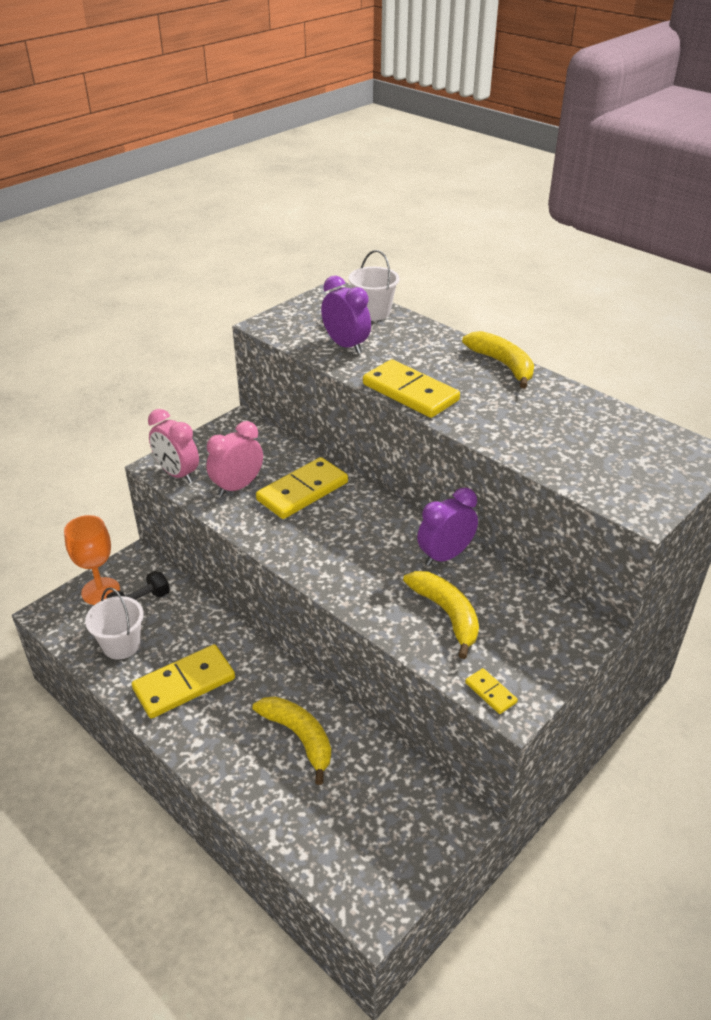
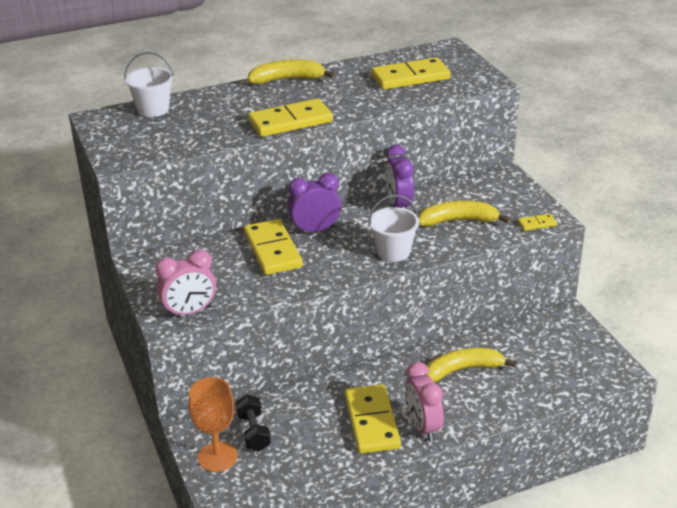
camera: 65 degrees left, 5 degrees down
white bucket [85,587,144,659] -> white bucket moved to [368,195,419,262]
pink clock [206,421,263,496] -> pink clock moved to [405,362,444,442]
purple clock [321,276,371,354] -> purple clock moved to [288,173,341,234]
none -> yellow domino [371,57,451,90]

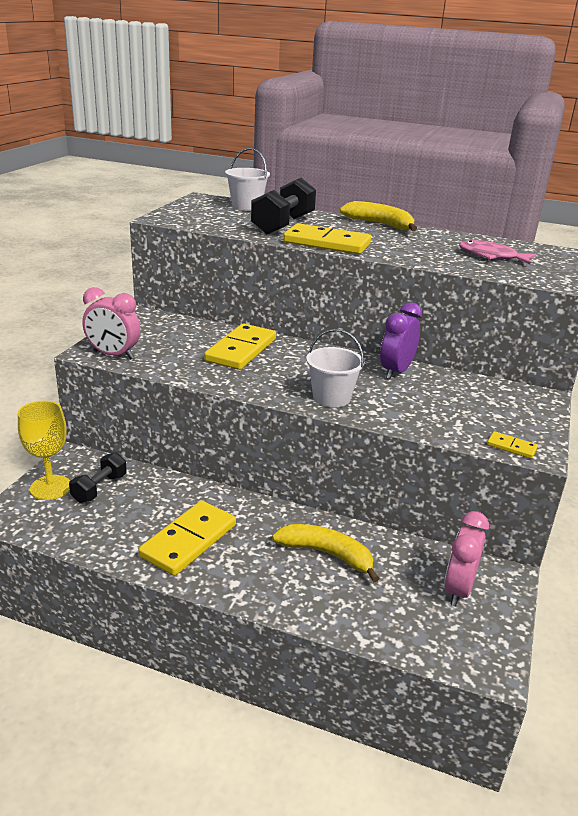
camera: 40 degrees right, 5 degrees down
orange goblet [189,377,237,472] -> yellow goblet [18,401,70,500]
purple clock [288,173,341,234] -> none
yellow domino [371,57,451,90] -> pink fish [459,240,536,264]
pink clock [405,362,444,442] -> pink clock moved to [444,511,489,606]
yellow banana [419,201,510,227] -> none
none -> black dumbbell [251,178,316,235]

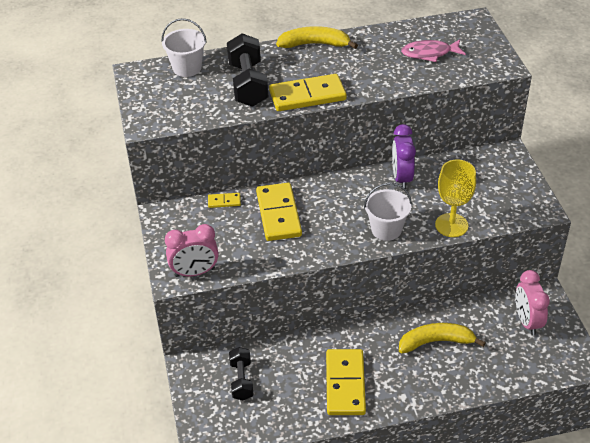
camera: 30 degrees left, 15 degrees up
yellow goblet [18,401,70,500] -> yellow goblet moved to [435,160,476,237]
yellow domino [487,431,538,459] -> yellow domino moved to [208,193,241,208]

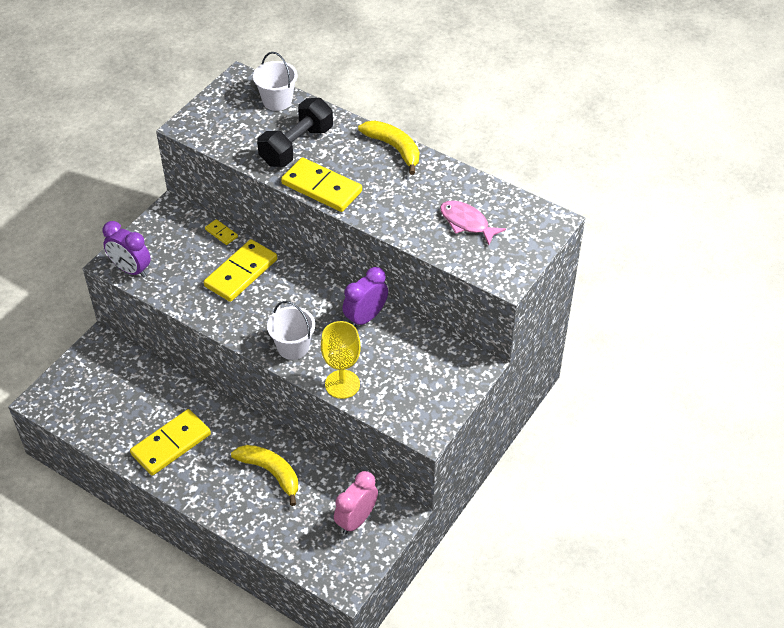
camera: 45 degrees right, 5 degrees up
pink clock [165,224,219,277] -> purple clock [103,221,151,278]
black dumbbell [229,347,254,401] -> none

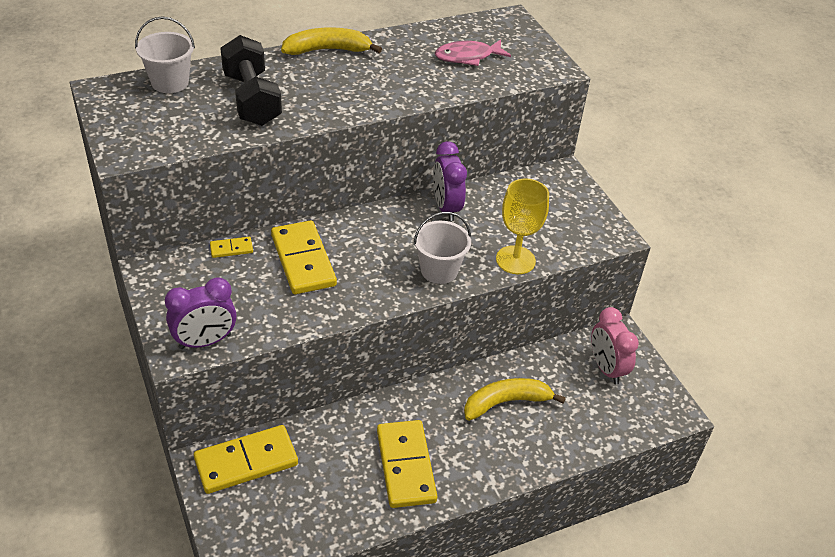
camera: 60 degrees left, 5 degrees down
yellow domino [281,157,362,212] -> yellow domino moved to [194,425,298,494]

